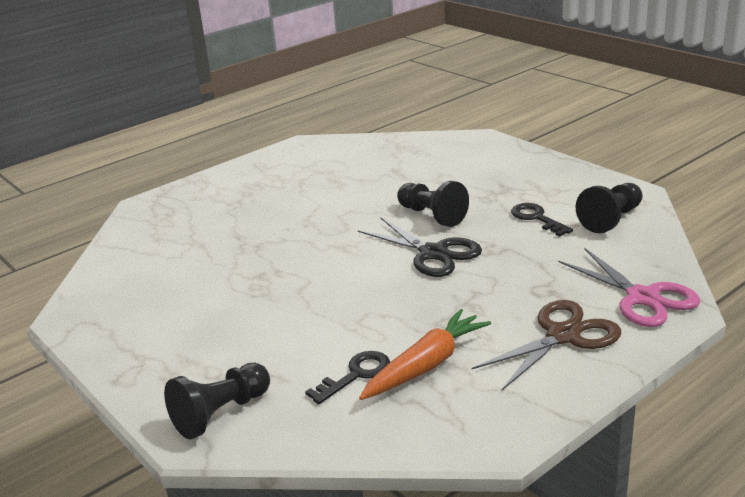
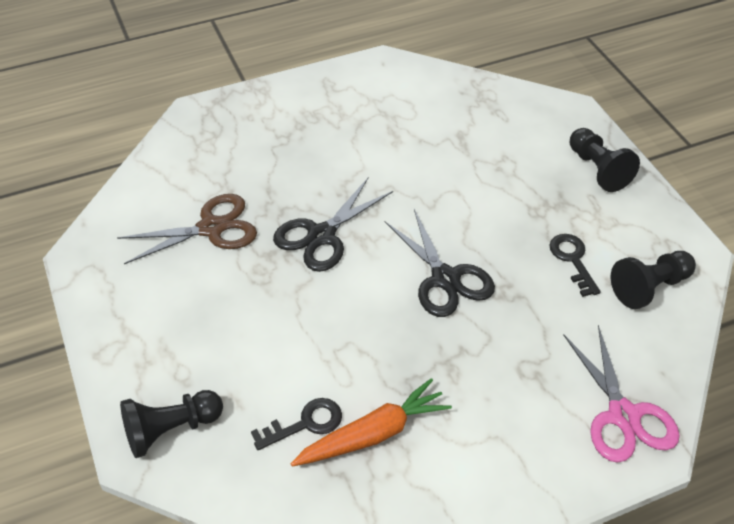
camera: 15 degrees right, 20 degrees up
black pawn [397,181,469,227] -> black pawn moved to [570,128,640,192]
brown scissors [472,300,621,390] -> brown scissors moved to [117,194,257,264]
none -> black scissors [273,178,393,272]

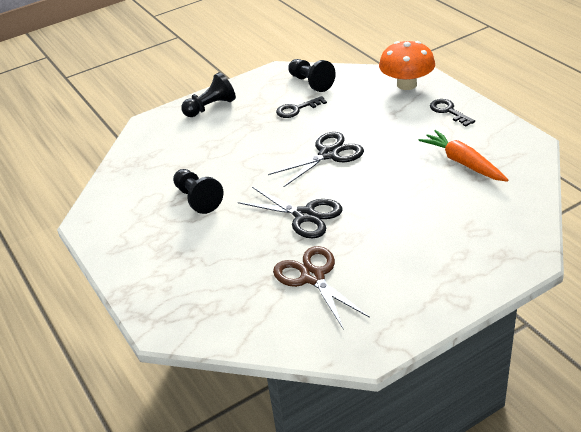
camera: 95 degrees left, 10 degrees down
black pawn [120,390,223,458] -> black pawn moved to [173,169,223,214]
black key [251,398,342,450] -> black key moved to [430,99,475,127]
pink scissors [563,325,680,463] -> orange mushroom [379,41,435,90]

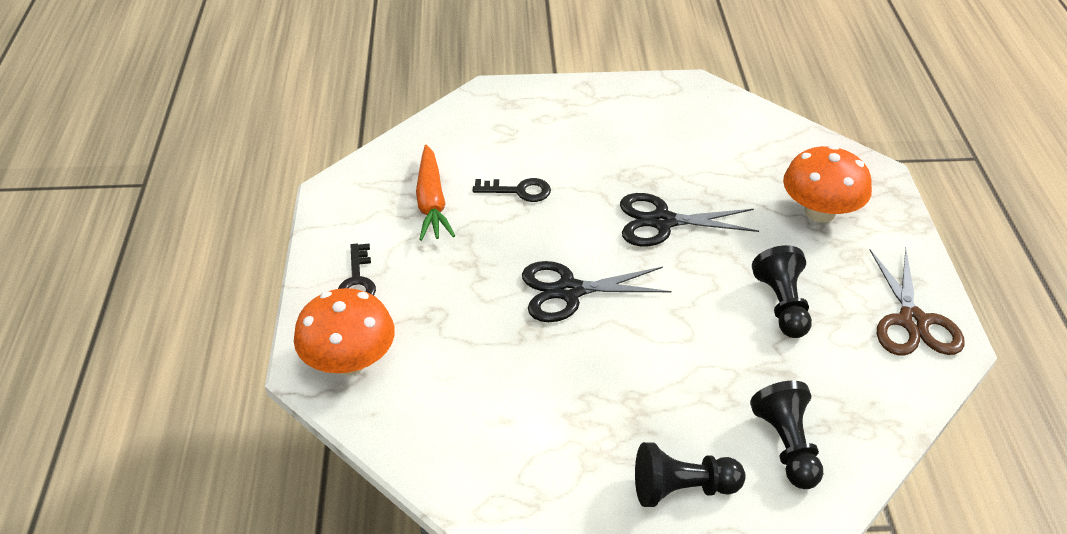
camera: 155 degrees left, 5 degrees up
black scissors [238,187,342,239] -> black scissors turned 60 degrees counterclockwise [620,193,759,246]
brown scissors [273,246,370,330] -> brown scissors moved to [870,248,964,356]
black key [276,96,327,118] -> black key moved to [472,178,551,202]
black pawn [288,59,336,92] -> black pawn moved to [750,381,823,489]
none -> orange mushroom [783,145,872,223]

